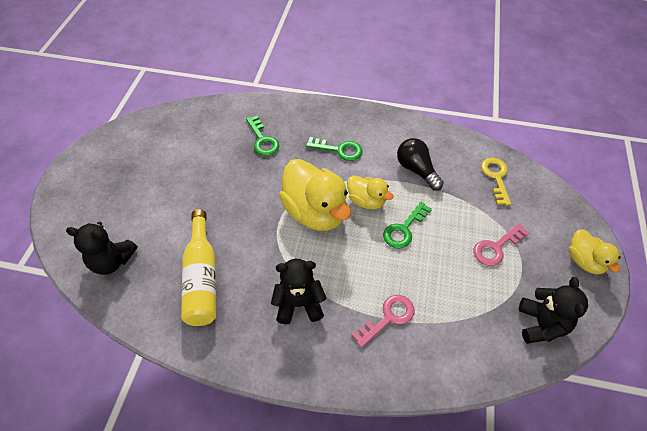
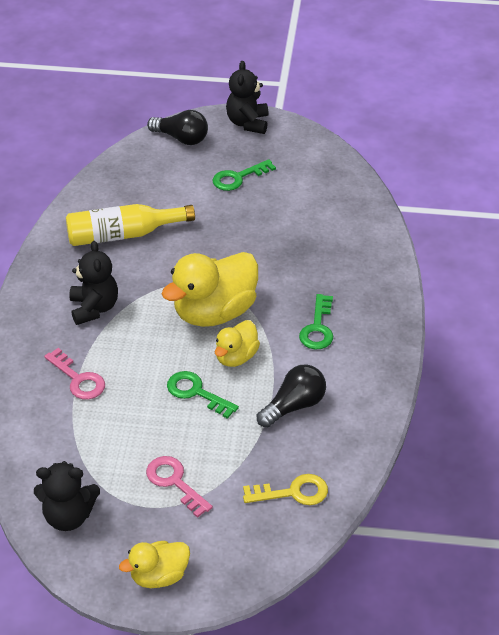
camera: 85 degrees right, 10 degrees down
black teddy bear [66,222,138,275] -> black teddy bear moved to [226,61,269,134]
green key [246,115,279,156] -> green key moved to [212,159,276,191]
none -> black light bulb [147,110,208,145]

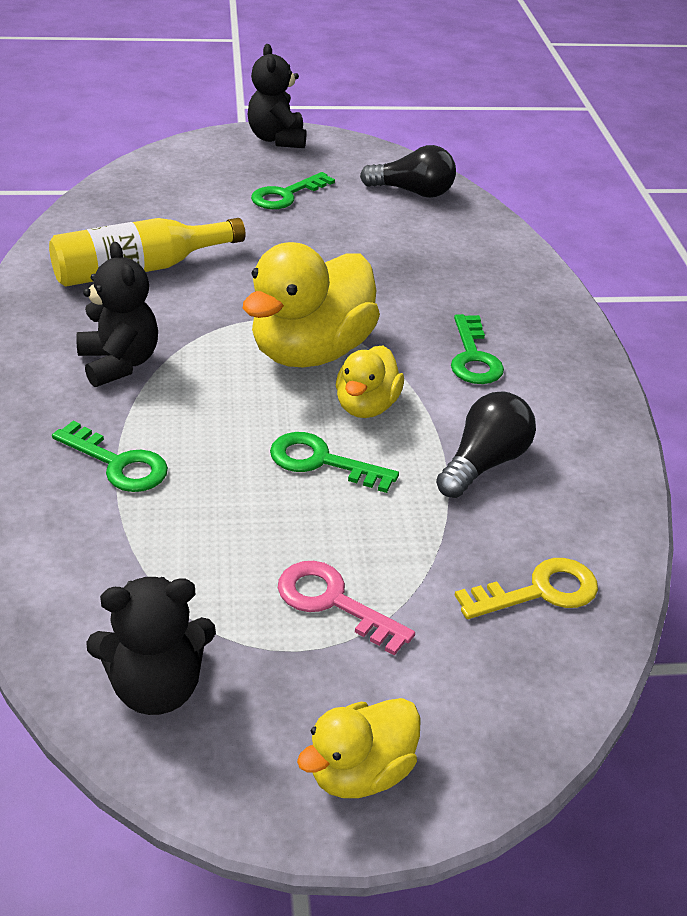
camera: 15 degrees left, 5 degrees down
pink key [44,348,105,400] -> green key [52,421,168,492]
black light bulb [147,110,208,145] -> black light bulb moved to [360,145,456,198]

